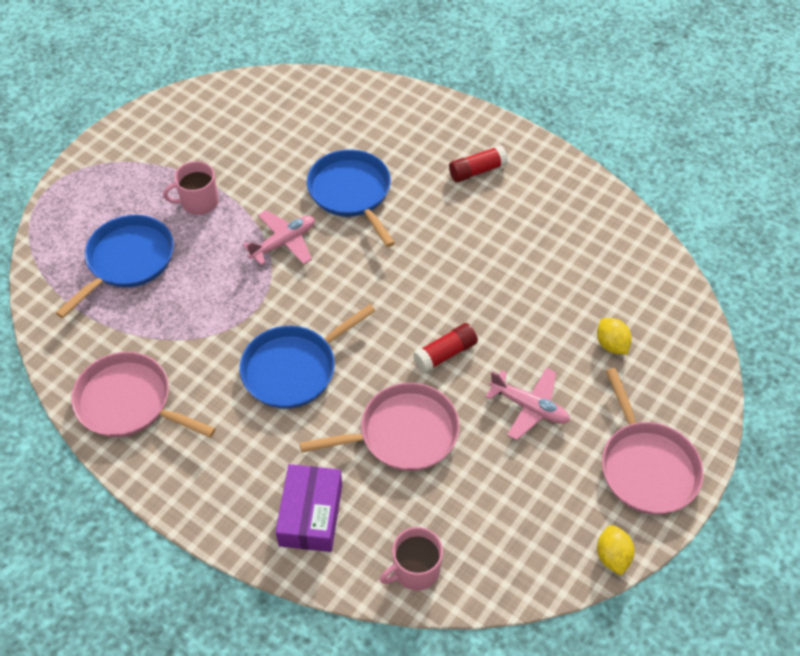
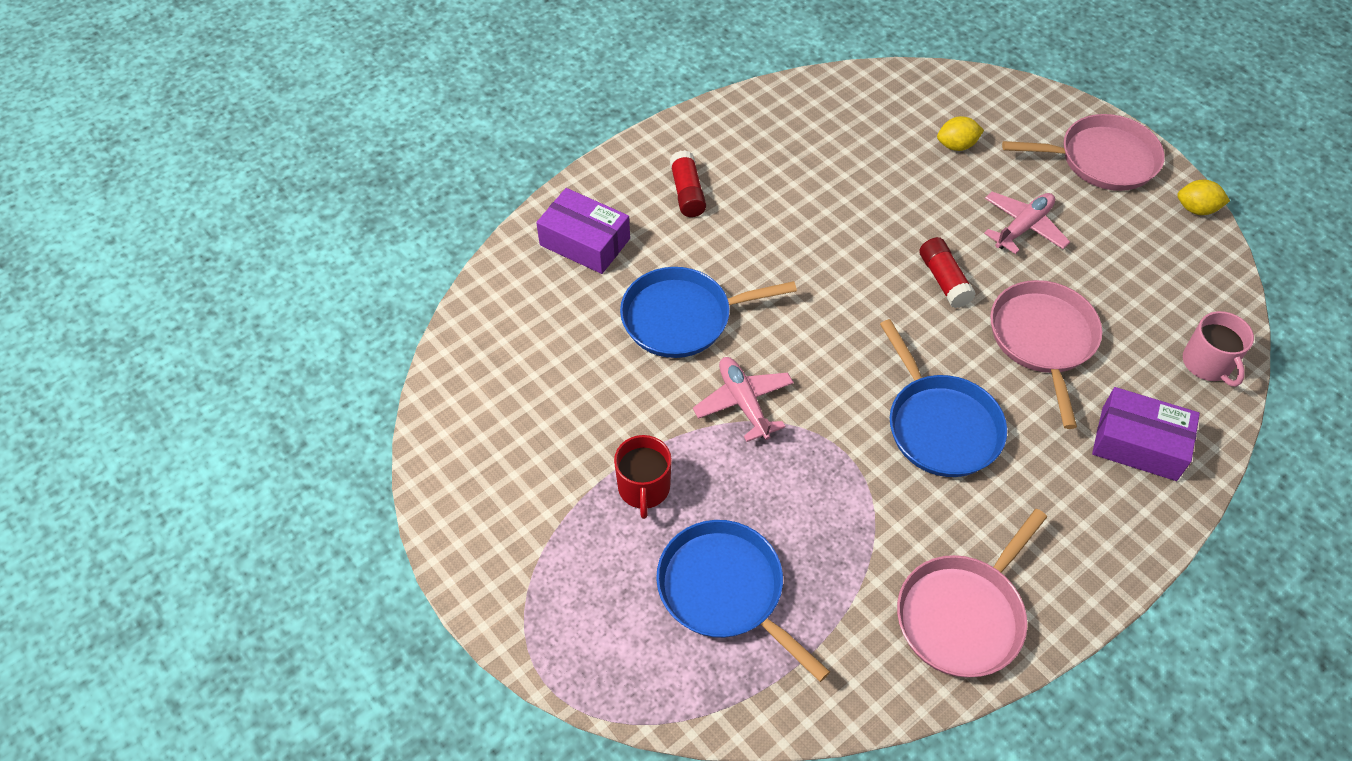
camera: 75 degrees left, 0 degrees up
pink mug [163,161,219,215] -> red mug [614,435,672,519]
none -> purple box [536,188,630,274]

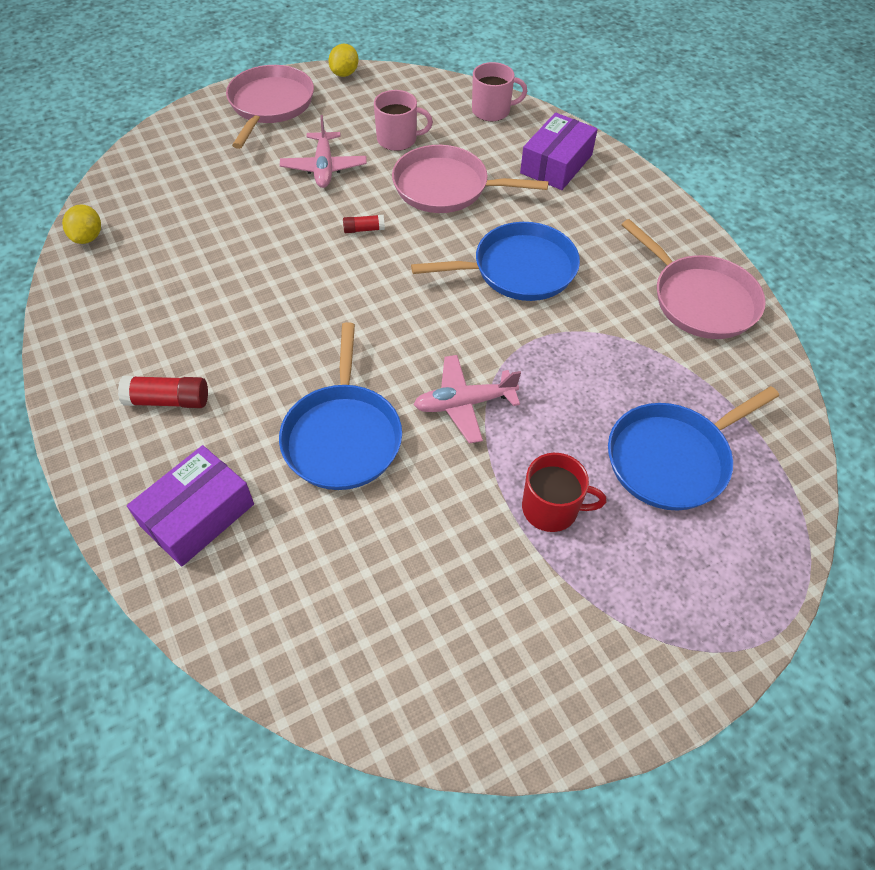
camera: 80 degrees left, 0 degrees up
red glue stick [919,237,976,308] -> red glue stick [343,215,385,233], size x0.60
yellow lemon [937,116,984,151] -> yellow lemon moved to [62,204,101,244]
pink plane [984,192,1070,254] -> pink plane turned 150 degrees counterclockwise [280,115,367,188]
none -> pink mug [374,90,433,151]

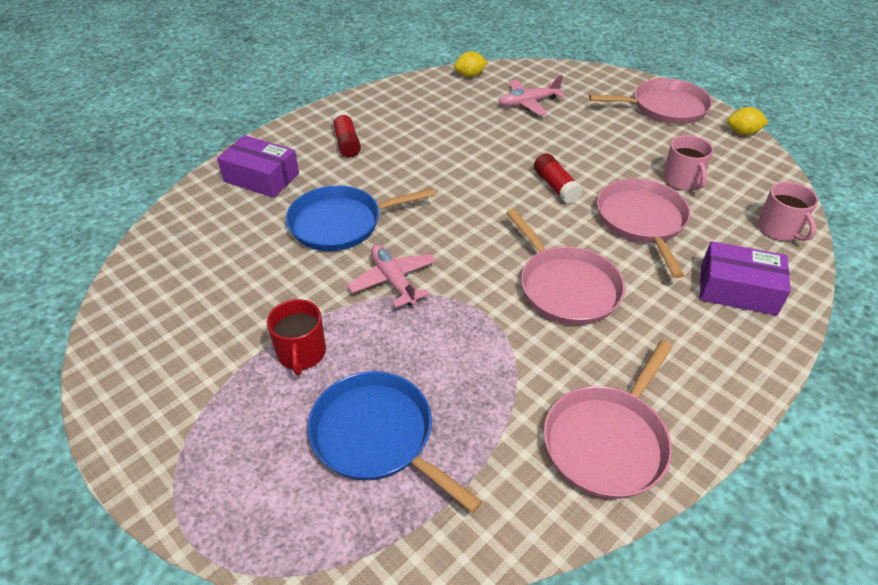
camera: 75 degrees right, 10 degrees down
pink plane [280,115,367,188] -> pink plane moved to [499,75,565,116]
red glue stick [343,215,385,233] -> red glue stick [534,153,583,204], size x1.67
blue pan [411,222,580,301] -> pink pan [506,209,625,325]

